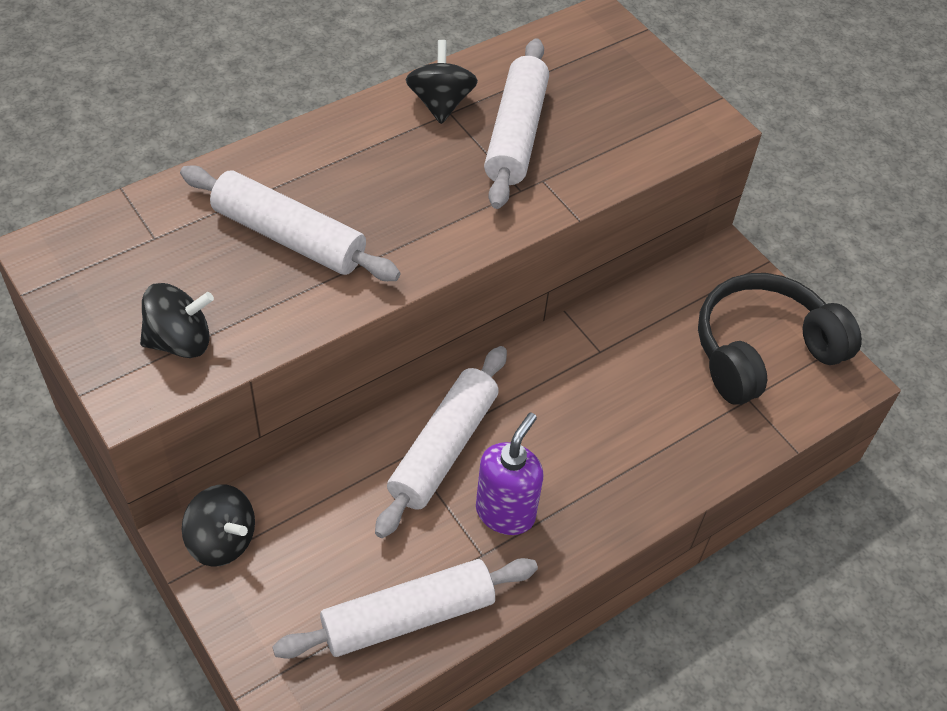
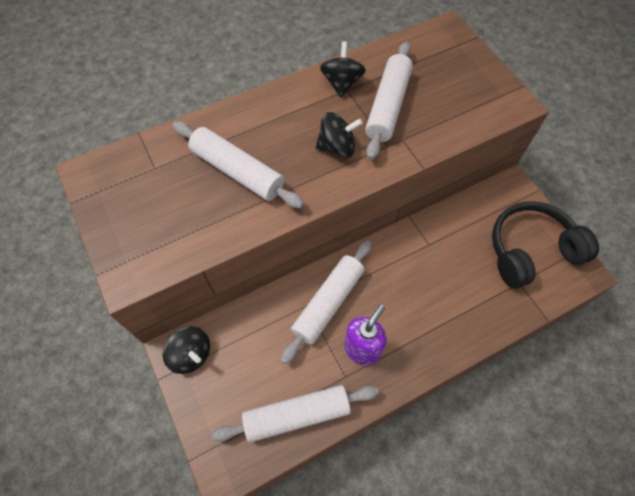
camera: 10 degrees right, 10 degrees up
black spinning top [140,283,214,358] -> black spinning top moved to [316,112,363,158]

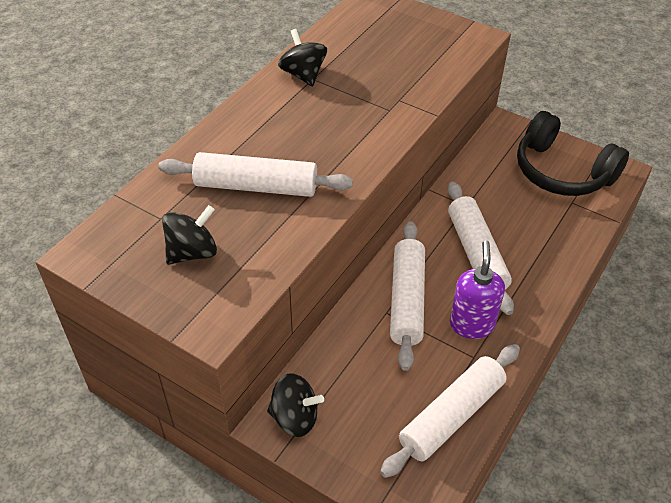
camera: 30 degrees left, 15 degrees down
black spinning top [316,112,363,158] -> black spinning top moved to [162,205,217,265]
white rolling pin [365,42,413,160] -> white rolling pin moved to [448,182,514,315]
black headphones [492,201,599,288] -> black headphones turned 90 degrees counterclockwise [517,111,629,196]

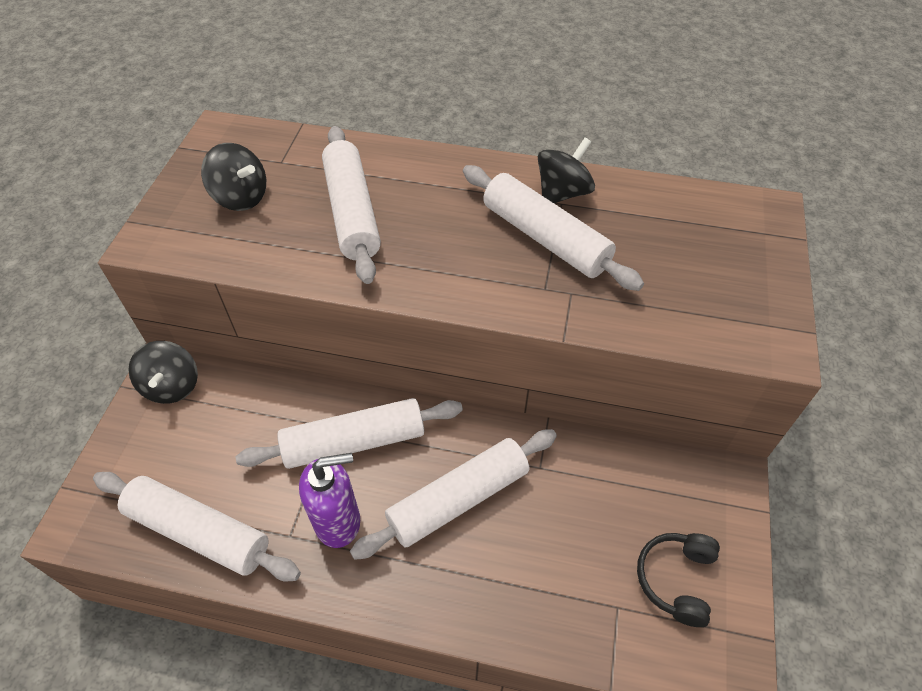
camera: 70 degrees right, 5 degrees up
black headphones [517,111,629,196] -> black headphones [637,533,720,627], size x0.54
none -> white rolling pin [463,165,644,291]

